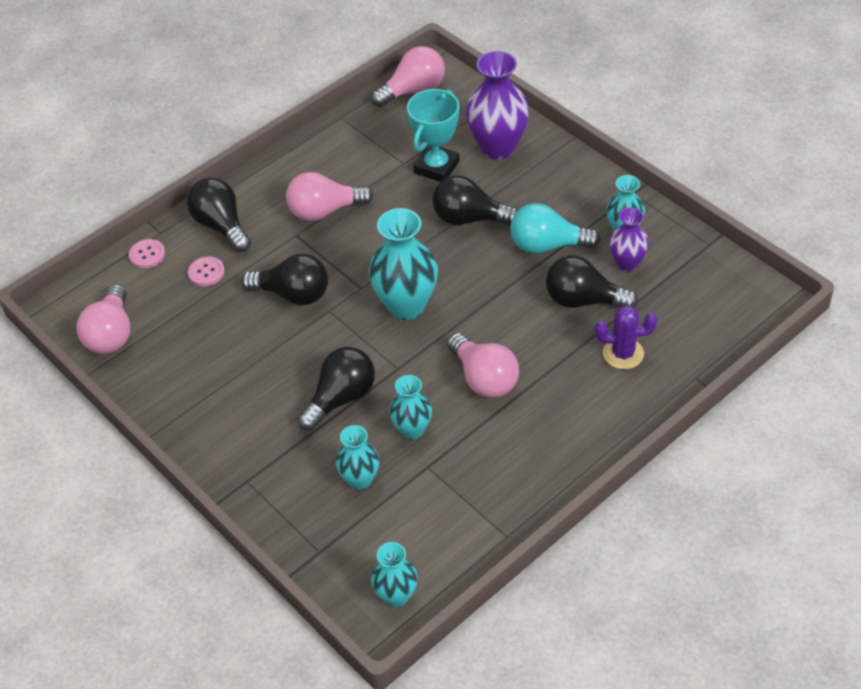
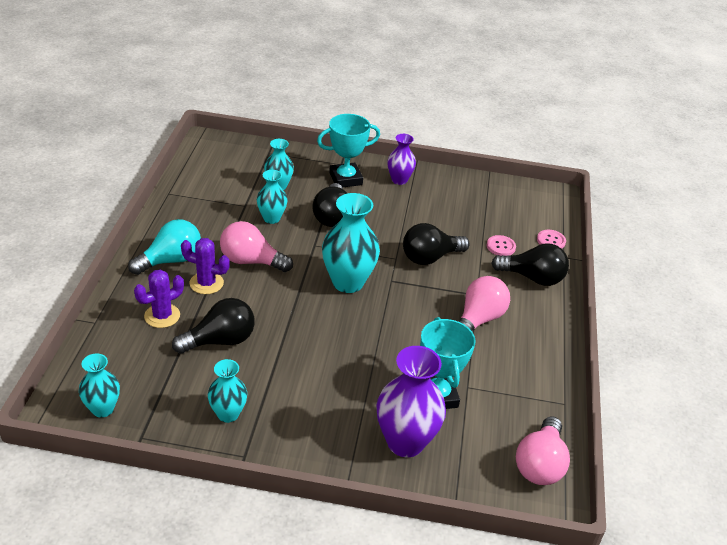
camera: 135 degrees right, 10 degrees down
pink light bulb [76,284,130,354] -> none
turquoise vase [371,542,418,607] -> turquoise vase moved to [79,353,120,418]
black light bulb [432,175,518,226] -> none
turquoise light bulb [510,203,601,254] -> turquoise light bulb moved to [128,219,201,275]
purple vase [609,208,649,271] -> purple vase moved to [387,134,416,185]
none -> purple cactus [181,238,230,294]
none -> turquoise trophy [317,114,380,188]

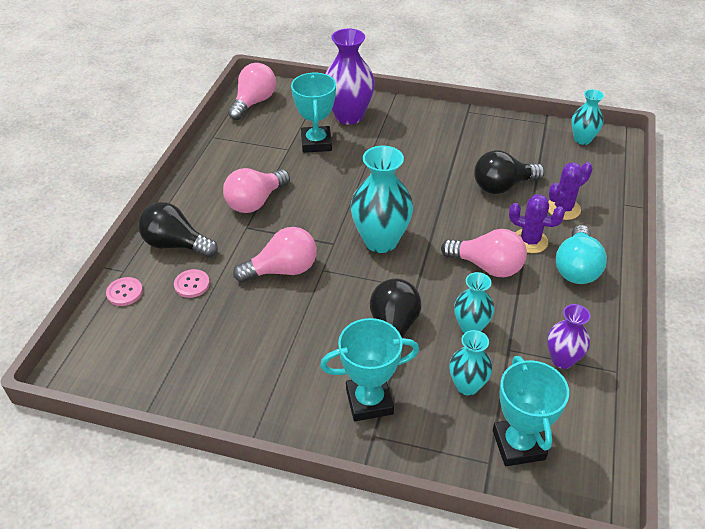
camera: 170 degrees left, 5 degrees up
turquoise light bulb [128,219,201,275] -> turquoise light bulb turned 45 degrees counterclockwise [556,225,607,284]
turquoise vase [208,359,247,423] -> none
purple vase [387,134,416,185] -> purple vase moved to [547,304,590,369]
black light bulb [403,223,470,265] -> pink light bulb [233,227,317,283]
none -> turquoise trophy [493,356,569,466]

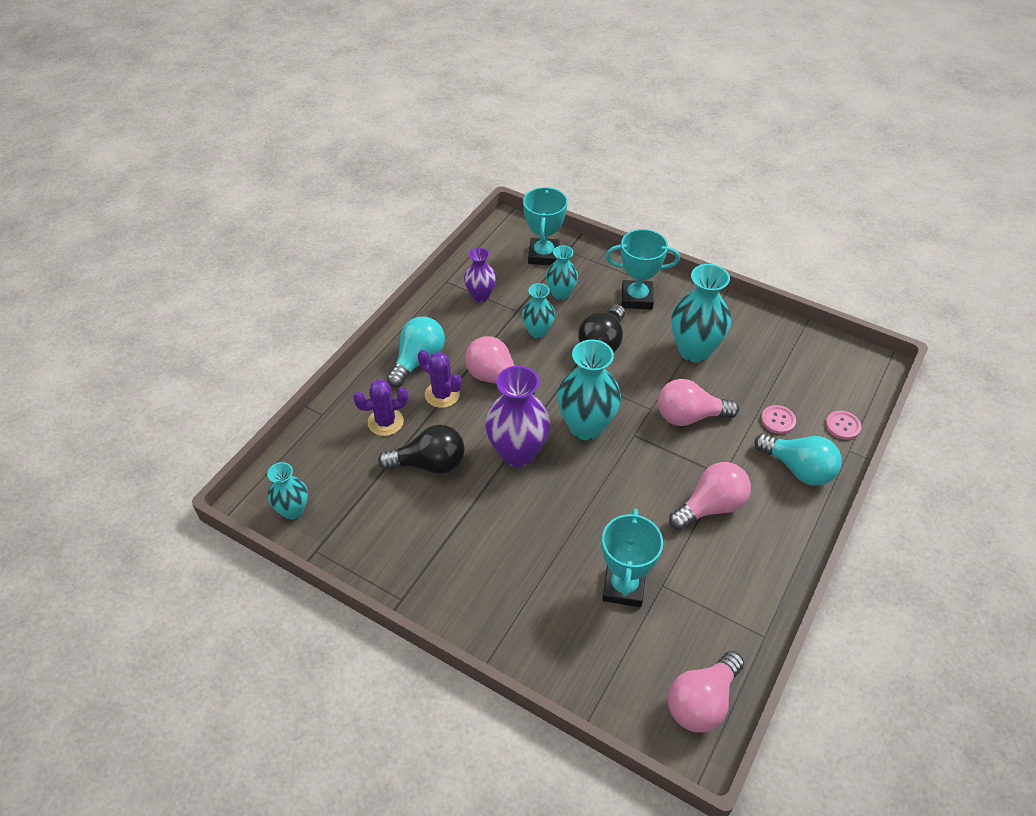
camera: 165 degrees left, 5 degrees up
black light bulb [138,202,218,258] -> turquoise light bulb [754,434,842,486]
purple vase [325,29,375,125] -> purple vase moved to [485,366,550,467]
none -> turquoise vase [671,264,731,362]

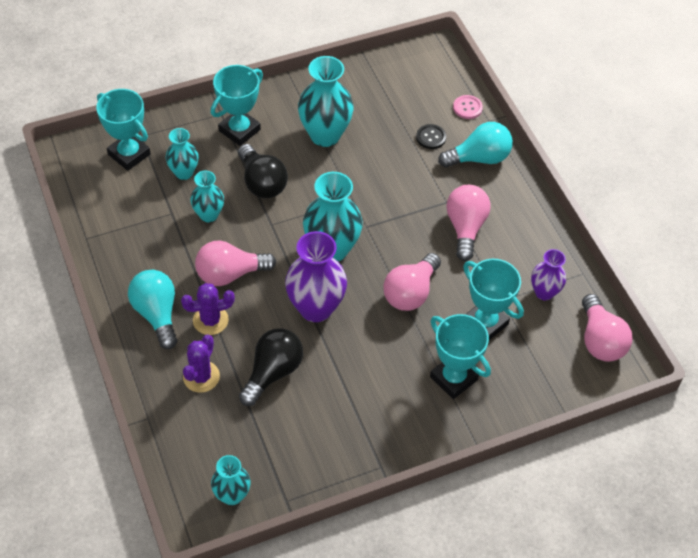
camera: 55 degrees left, 5 degrees up
purple vase [464,248,496,302] -> purple vase moved to [531,249,566,300]
pink light bulb [658,379,739,426] -> pink light bulb moved to [383,253,441,311]
pink button [761,405,796,434] -> black button [416,124,446,149]
none -> turquoise trophy [430,314,491,399]

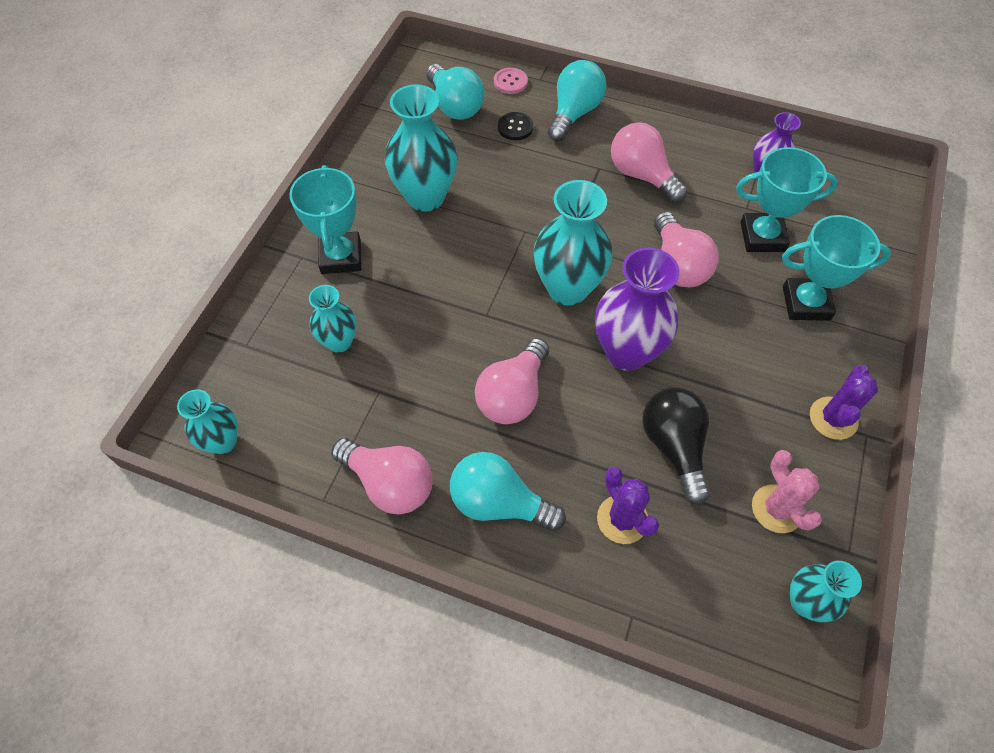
camera: 45 degrees left, 5 degrees up
turquoise trophy [96,89,151,171] -> none
purple cactus [181,283,235,335] -> purple cactus moved to [810,365,878,440]
turquoise vase [190,171,224,222] -> turquoise vase moved to [177,389,238,454]
black light bulb [238,144,288,198] -> none
pink light bulb [582,294,632,362] -> pink light bulb moved to [331,438,433,514]
none -> turquoise light bulb [426,64,485,120]
none -> pink cactus [752,450,822,533]

